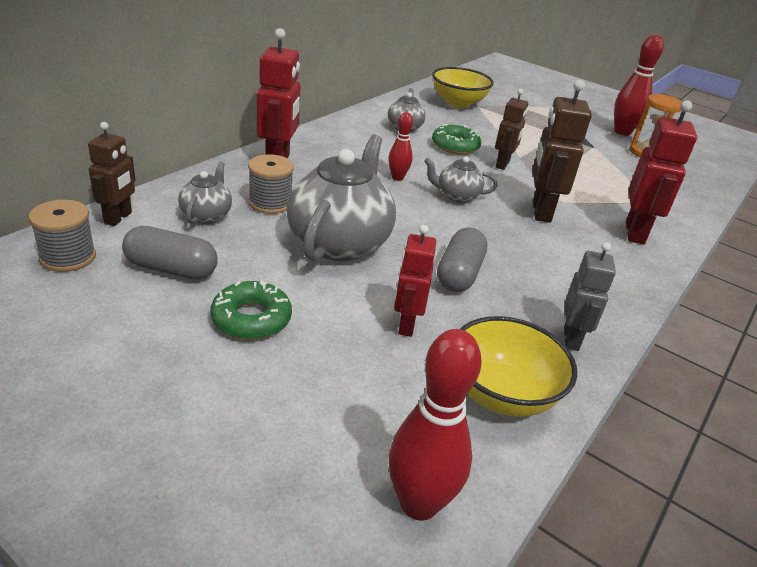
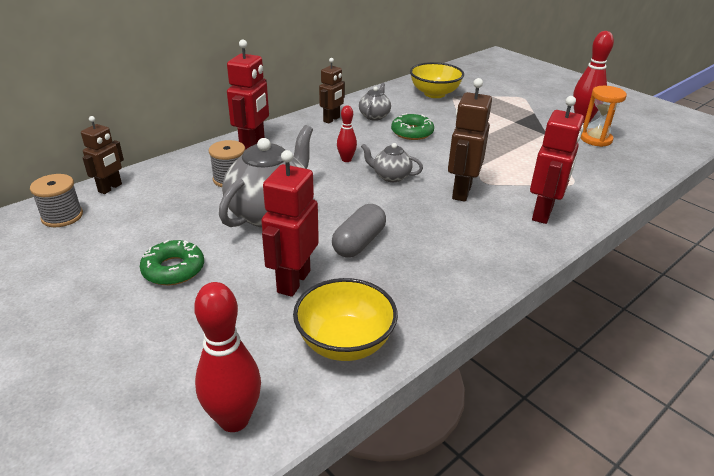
camera: 15 degrees right, 0 degrees up
grey capsule [122,226,218,280] -> none
grey teapot [178,161,232,224] -> none
red robot [394,225,436,337] -> red robot [261,150,319,297], size x1.54
brown robot [495,89,528,170] -> brown robot moved to [319,58,345,124]
grey robot [564,242,616,351] -> none

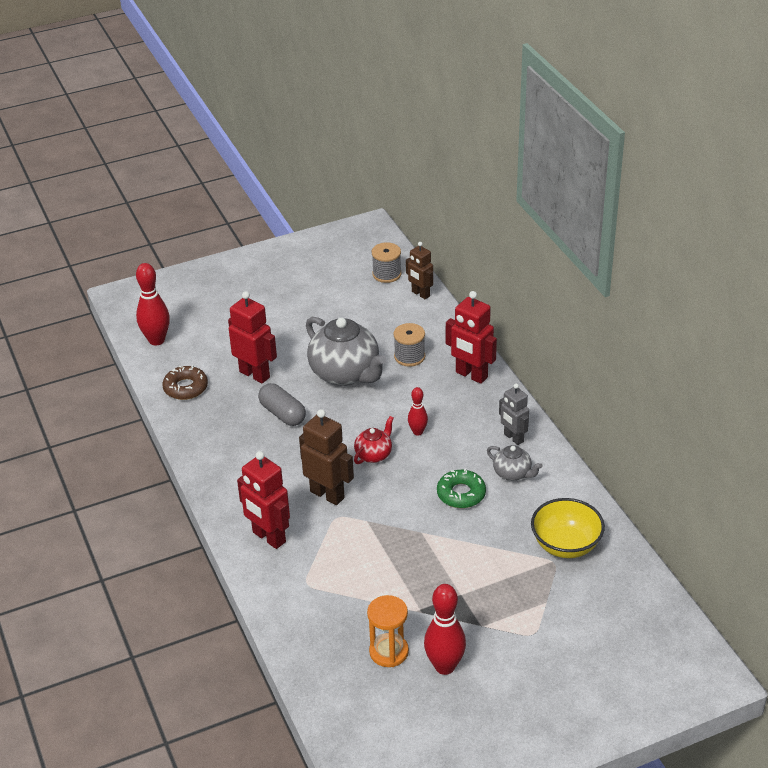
camera: 110 degrees right, 5 degrees up
green donut [140,240,204,285] -> none
yellow bowl [293,278,398,361] -> brown donut [162,365,208,400]
brown robot [319,58,345,124] -> grey robot [499,384,529,445]
grey teapot [361,143,423,182] -> red teapot [354,416,394,464]

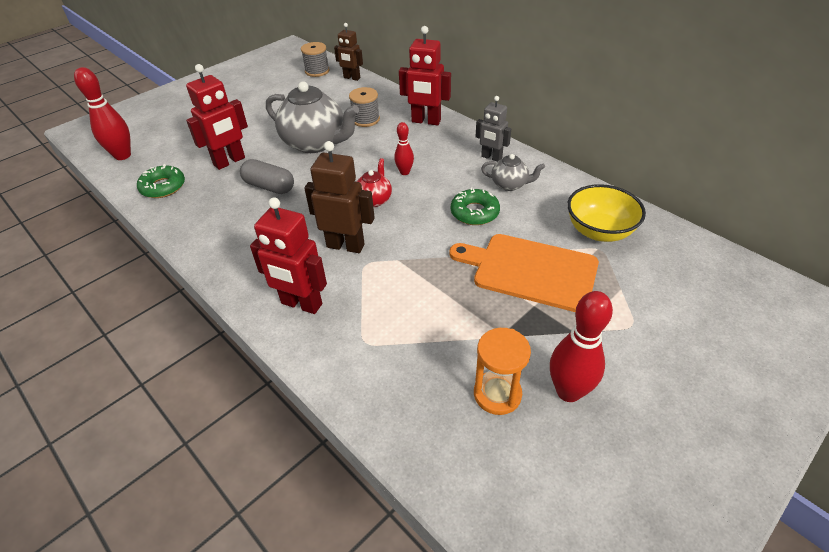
camera: 20 degrees left, 5 degrees up
brown donut [162,365,208,400] -> green donut [137,164,185,198]
red robot [228,291,277,383] -> red robot turned 120 degrees clockwise [186,64,248,170]
none -> orange cutting board [449,234,599,312]

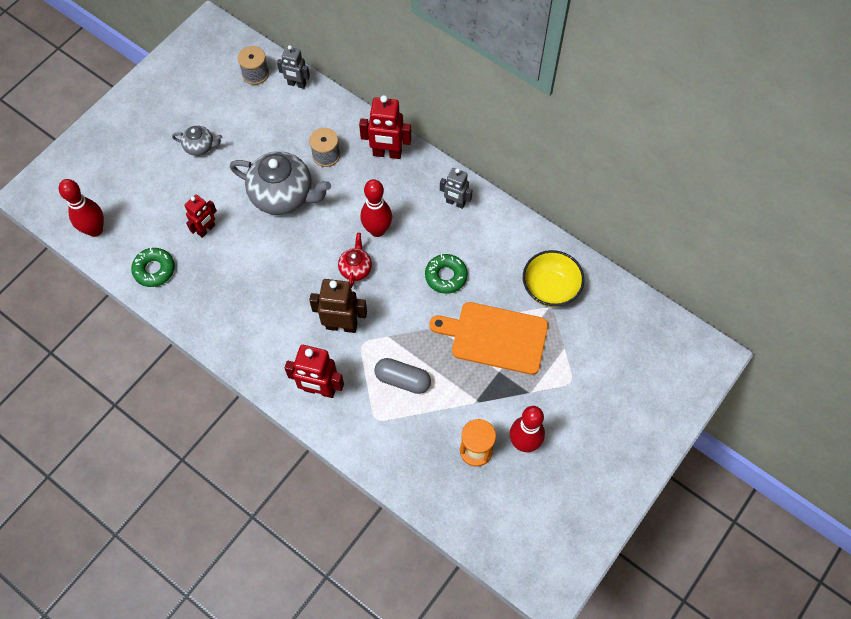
camera: 10 degrees left, 20 degrees up
red robot [186,64,248,170] -> red robot [185,194,217,238], size x0.65
grey capsule [240,159,294,194] -> grey capsule moved to [374,358,431,394]
brown robot [334,23,363,81] -> grey robot [277,45,310,89]
red bowling pin [394,122,414,175] -> red bowling pin [360,179,392,237], size x1.75
grey teapot [481,154,545,191] -> grey teapot moved to [172,125,222,156]

